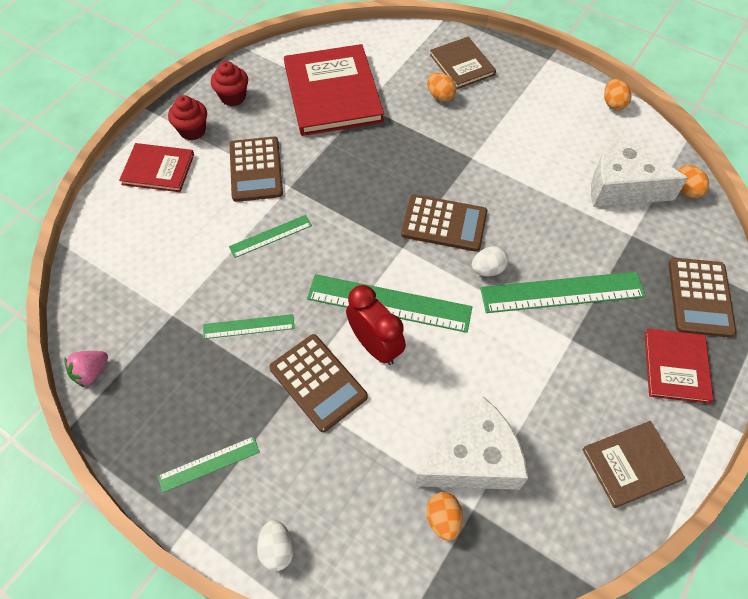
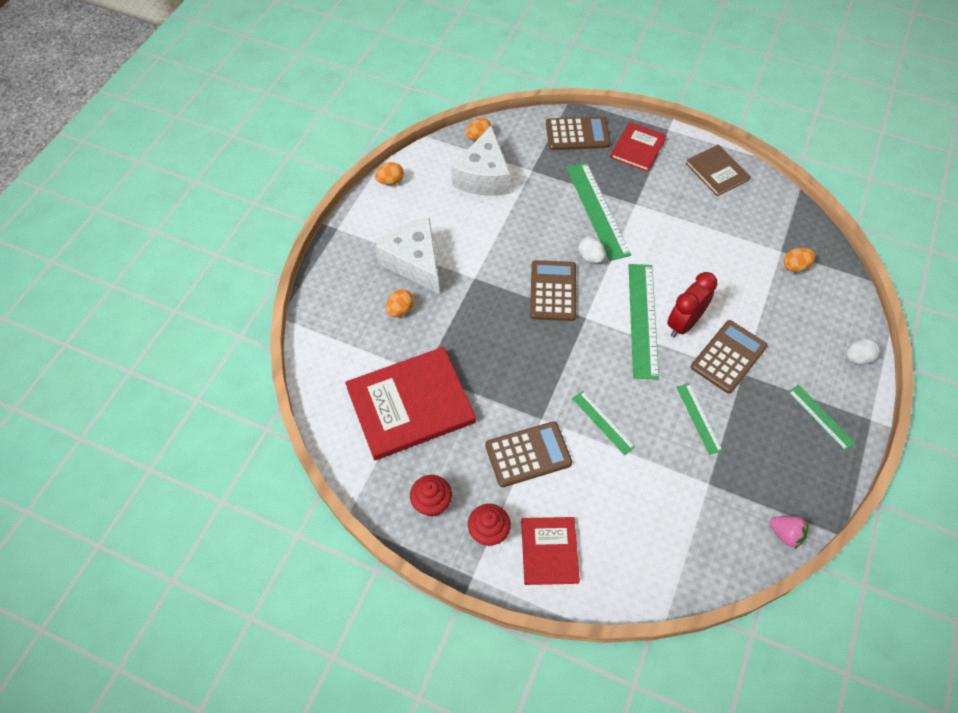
camera: 100 degrees left, 0 degrees up
white cheese [415,396,528,490] -> white cheese moved to [375,218,440,295]
brown book [430,37,496,89] -> none
red book [644,329,714,404] -> red book turned 60 degrees counterclockwise [610,122,667,172]

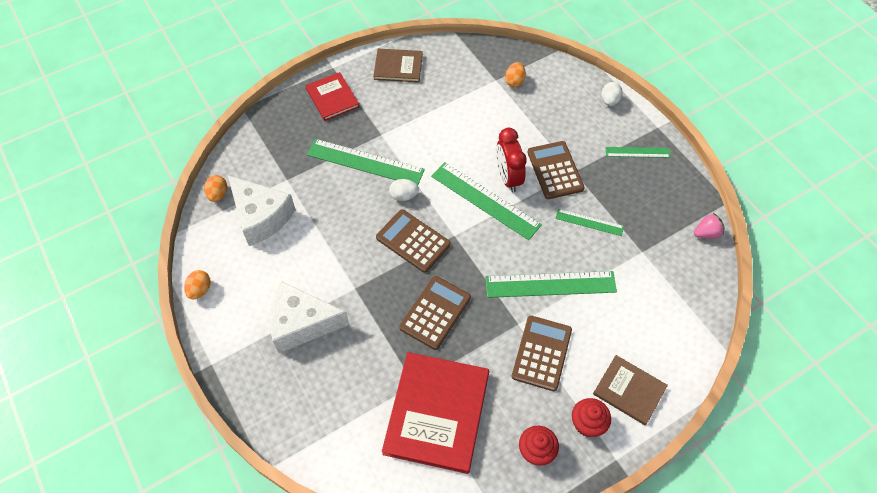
camera: 55 degrees left, 0 degrees up
orange egg [386,289,414,317] -> none
red book [521,517,580,585] -> brown book [593,355,668,425]
brown calculator [546,116,611,150] -> brown calculator moved to [399,276,471,350]
green ruler [572,391,635,455] -> green ruler [485,271,617,298], size x1.84

